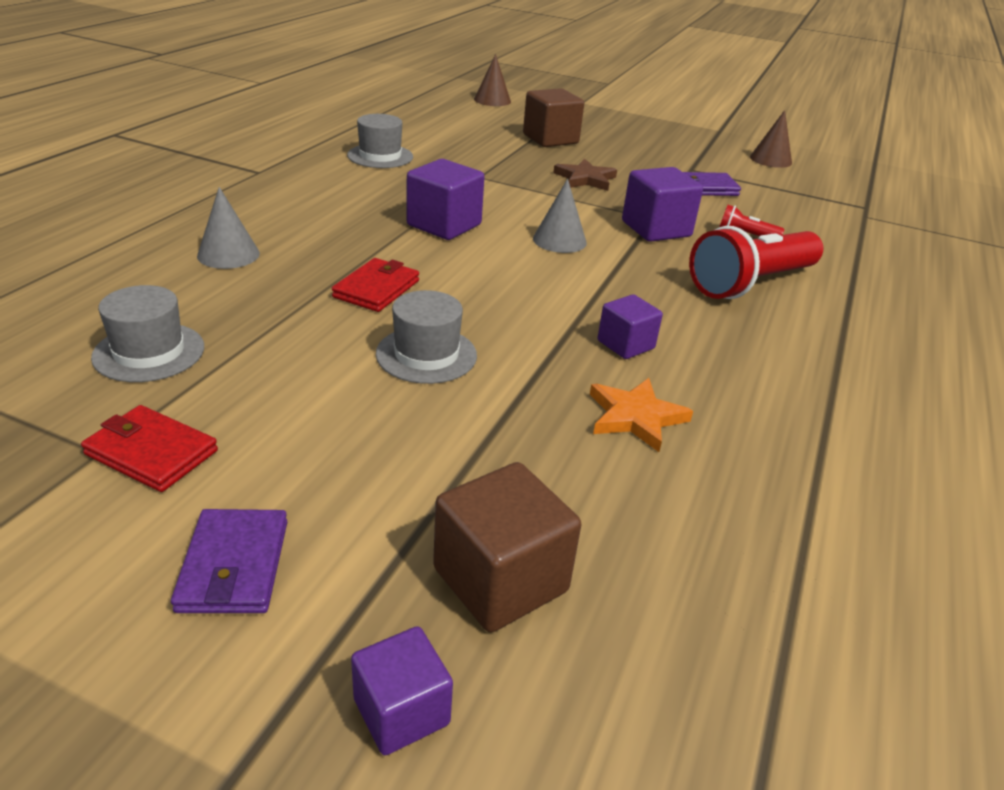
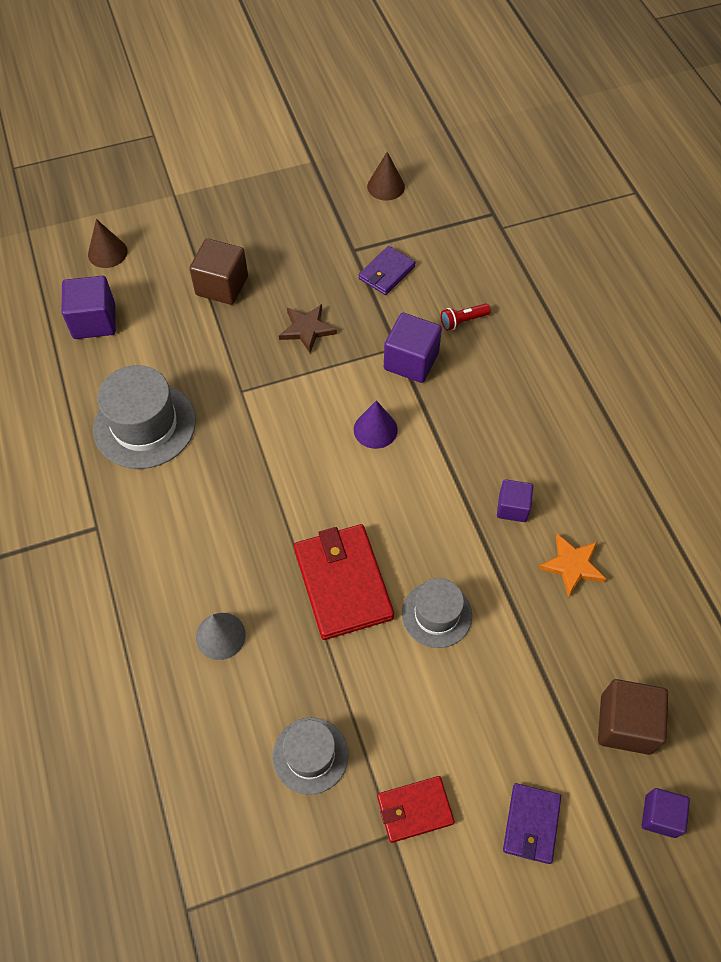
camera: 40 degrees left, 25 degrees up
purple wallet [171,509,287,613] -> purple wallet turned 60 degrees clockwise [503,783,561,864]
red wallet [332,258,419,312] -> red wallet [294,524,394,640], size x1.75
grey hat [347,114,413,168] -> grey hat [93,365,196,469], size x1.61
purple cube [406,159,485,240] -> purple cube moved to [62,276,116,339]
grey cone [533,179,587,253] -> purple cone [354,400,398,449]
red flashlight [689,226,823,299] -> none

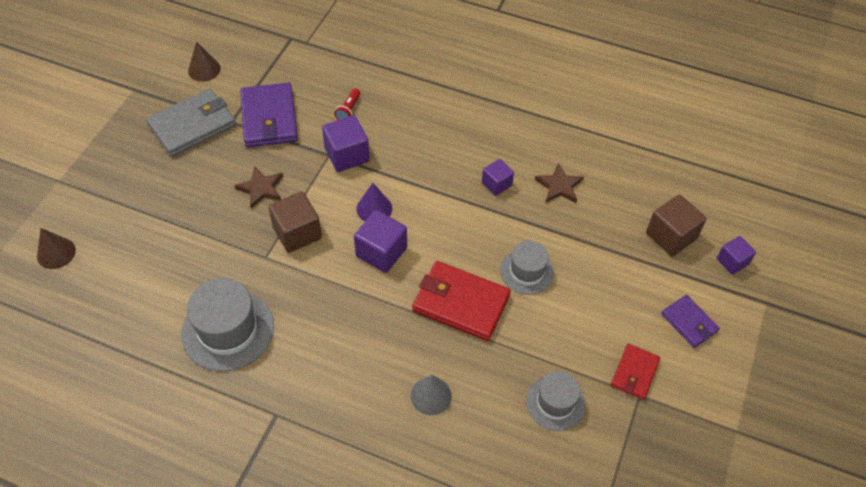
camera: 50 degrees left, 5 degrees down
purple cube [62,276,116,339] -> purple cube moved to [354,210,407,273]
brown cube [189,239,248,305] -> brown cube moved to [268,192,322,253]
purple wallet [359,246,416,295] -> purple wallet [240,82,298,147], size x1.75
orange star [538,534,606,597] -> brown star [535,163,584,203]
none -> grey wallet [146,89,236,157]

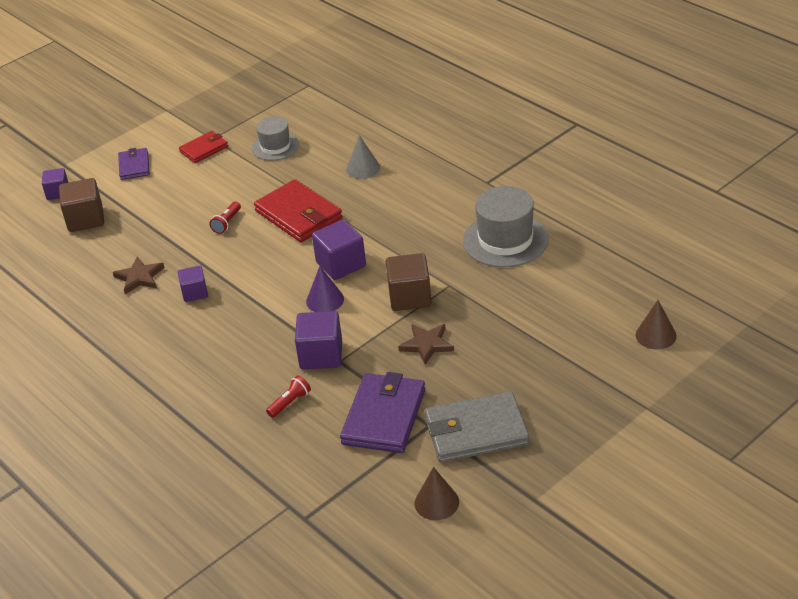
camera: 150 degrees left, 15 degrees down
grey hat [500,241,554,295] -> red flashlight [209,202,241,234]

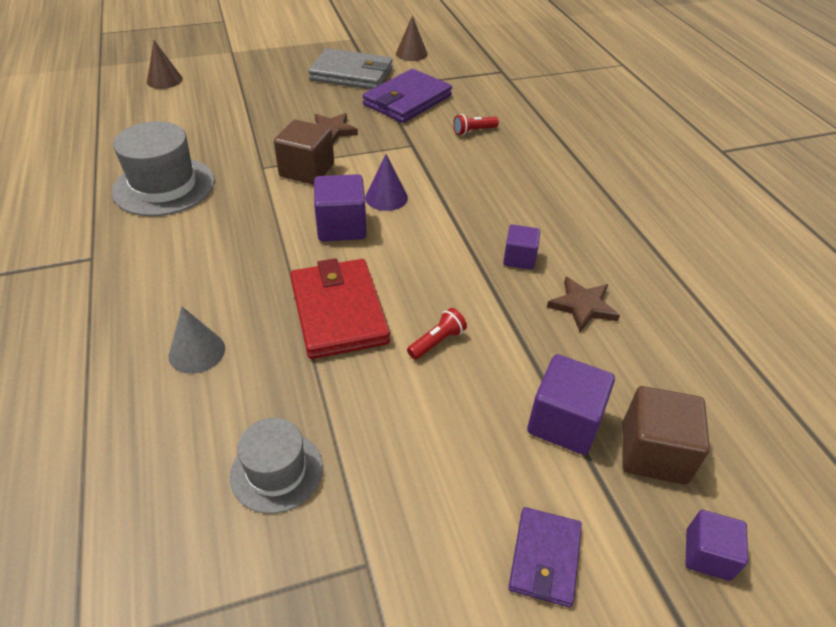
camera: 160 degrees left, 5 degrees up
red wallet [179,131,228,163] -> none
purple cube [295,311,342,369] -> purple cube moved to [527,354,615,455]

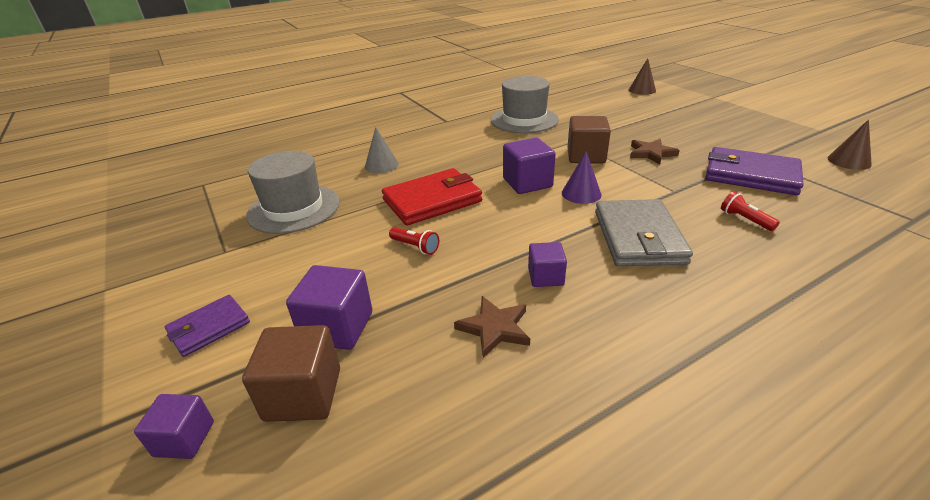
camera: 80 degrees right, 10 degrees down
grey hat [230,418,323,514] -> grey hat [246,151,340,234], size x1.61
grey wallet [308,48,393,89] -> grey wallet moved to [595,199,693,266]
purple wallet [508,507,582,607] -> purple wallet turned 45 degrees counterclockwise [165,295,250,357]

